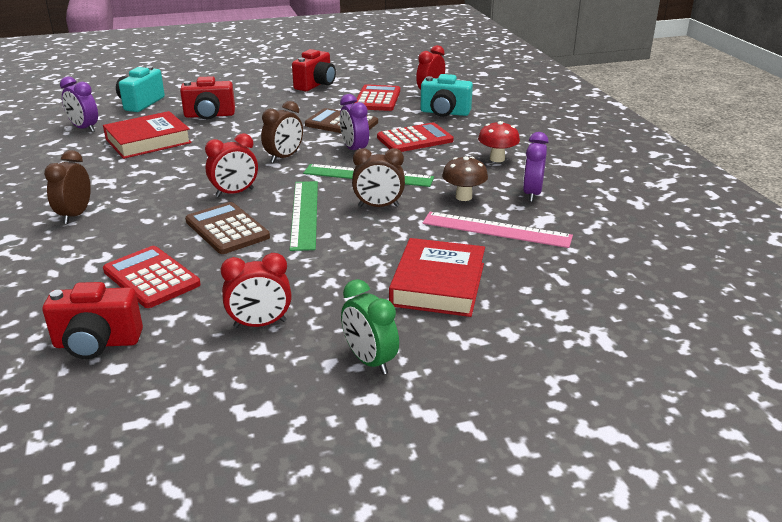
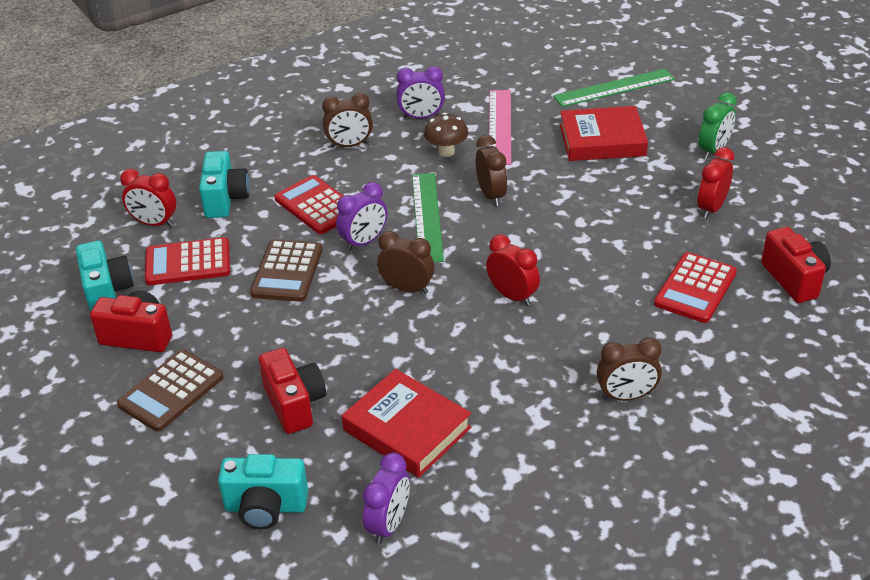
camera: 105 degrees left, 10 degrees up
brown calculator [185,202,270,254] -> brown calculator moved to [117,350,223,432]
red clock [220,253,292,328] -> red clock turned 120 degrees counterclockwise [697,147,734,219]
green ruler [290,181,318,251] -> green ruler moved to [553,69,675,107]
red mushroom [478,121,520,162] -> brown clock [322,93,373,148]
none -> turquoise camera [76,241,134,312]

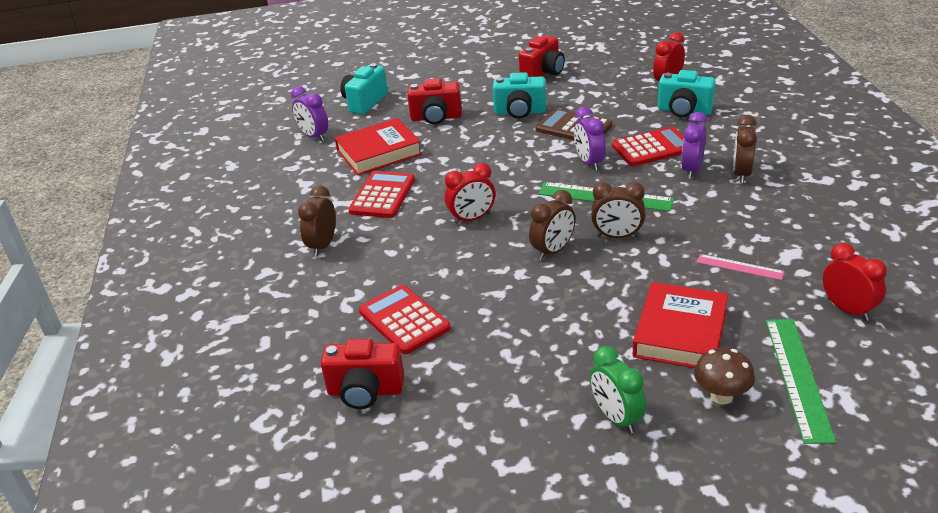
camera: 115 degrees right, 5 degrees down
turquoise camera [76,241,134,312] -> turquoise camera moved to [493,72,546,119]
brown calculator [117,350,223,432] -> none
red calculator [145,237,230,285] -> red calculator moved to [348,171,415,218]
brown clock [377,231,435,294] -> brown clock moved to [529,190,575,260]
purple clock [397,66,445,119] -> purple clock moved to [681,112,707,179]
brown mushroom [424,113,468,157] -> brown mushroom moved to [694,348,755,405]
pink ruler [489,90,511,165] -> pink ruler [697,254,785,280], size x0.56
red clock [697,147,734,219] -> red clock moved to [823,243,887,321]

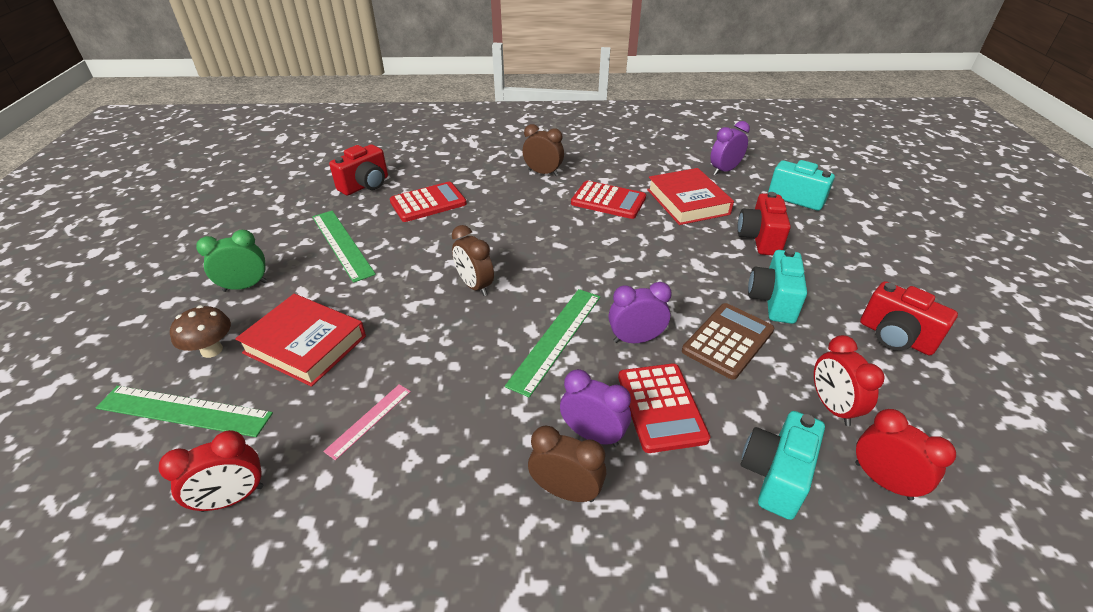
camera: 95 degrees right, 5 degrees up
red camera [321,339,404,409] -> red camera turned 150 degrees counterclockwise [329,144,388,196]
red clock [445,163,495,225] -> red clock moved to [814,335,885,426]
brown clock [591,182,645,238] -> none
none -> green ruler [312,211,376,283]

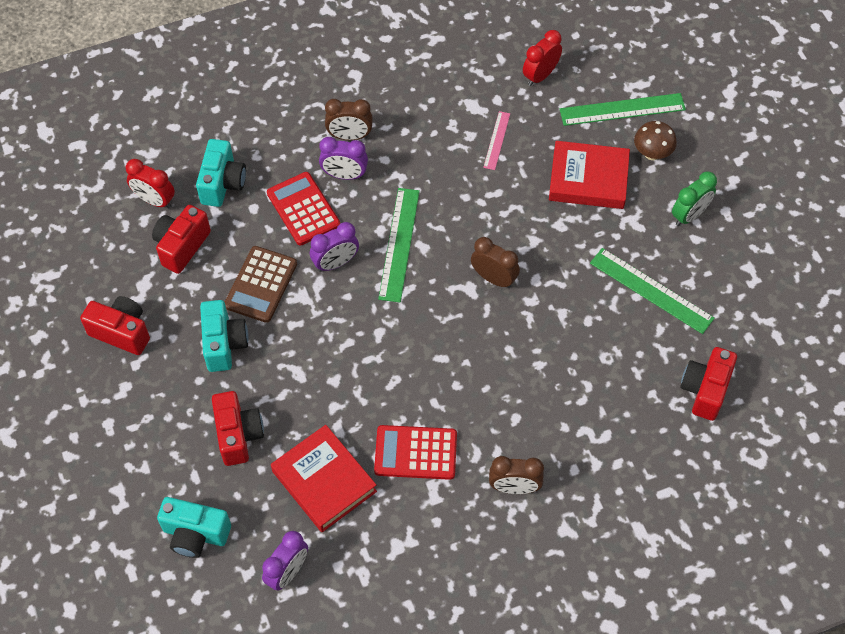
camera: 160 degrees right, 20 degrees up
red calculator [390,182,467,222] -> none
red clock [814,335,885,426] -> red camera [152,205,211,274]

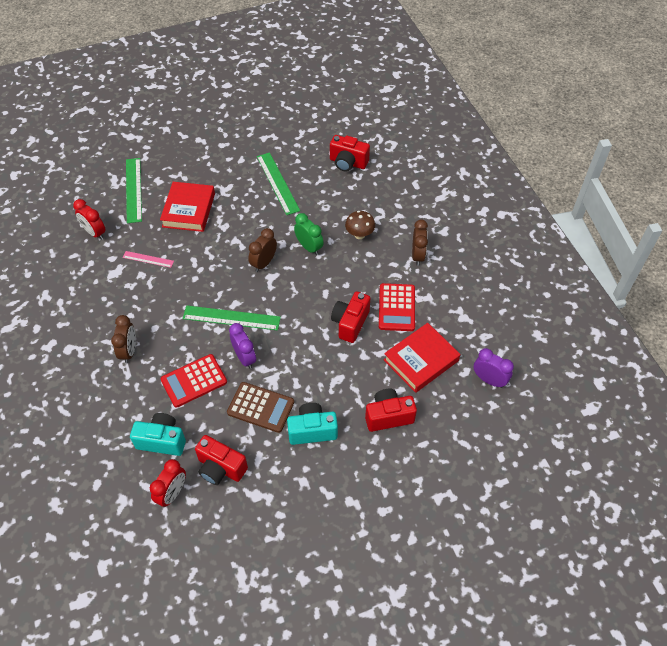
camera: 90 degrees left, 5 degrees down
red camera [80,296,150,355] -> red camera moved to [331,291,370,343]
turquoise camera [157,497,231,558] -> none
purple clock [319,137,368,180] -> none
green ruler [590,248,715,334] -> green ruler turned 60 degrees counterclockwise [257,152,300,215]
brown mushroom [634,121,677,160] -> brown mushroom moved to [345,211,375,239]
green clock [672,171,717,226] -> green clock moved to [294,213,324,255]

